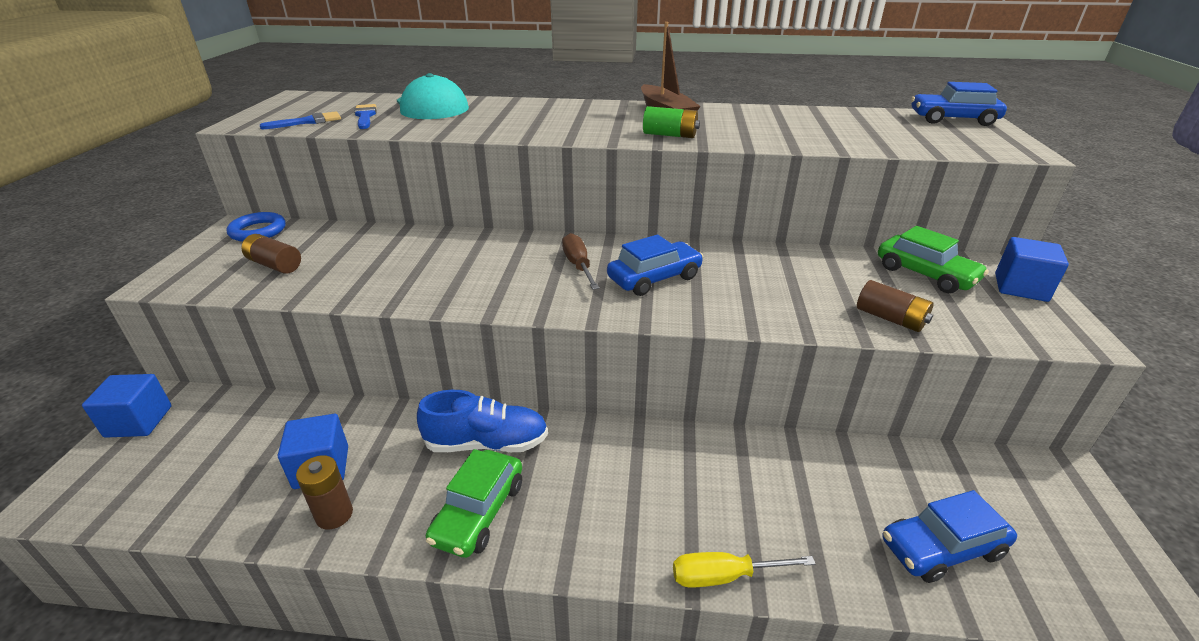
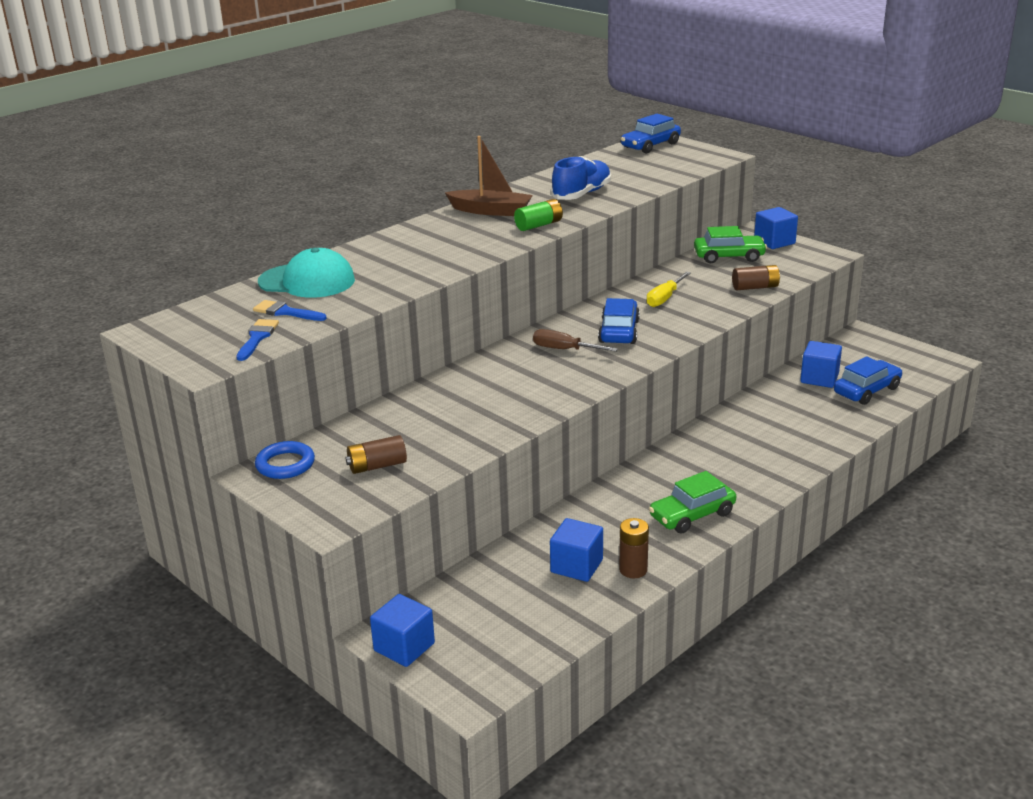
camera: 50 degrees left, 5 degrees down
blue shoe [417,390,548,452] -> blue shoe moved to [551,156,611,200]
green car [426,449,522,558] -> green car turned 90 degrees clockwise [649,471,736,534]
yellow screwdriver [673,552,816,588] -> yellow screwdriver moved to [647,271,691,307]
blue car [882,490,1017,583] -> blue car turned 150 degrees counterclockwise [834,356,902,405]
none -> blue cube [800,341,842,388]

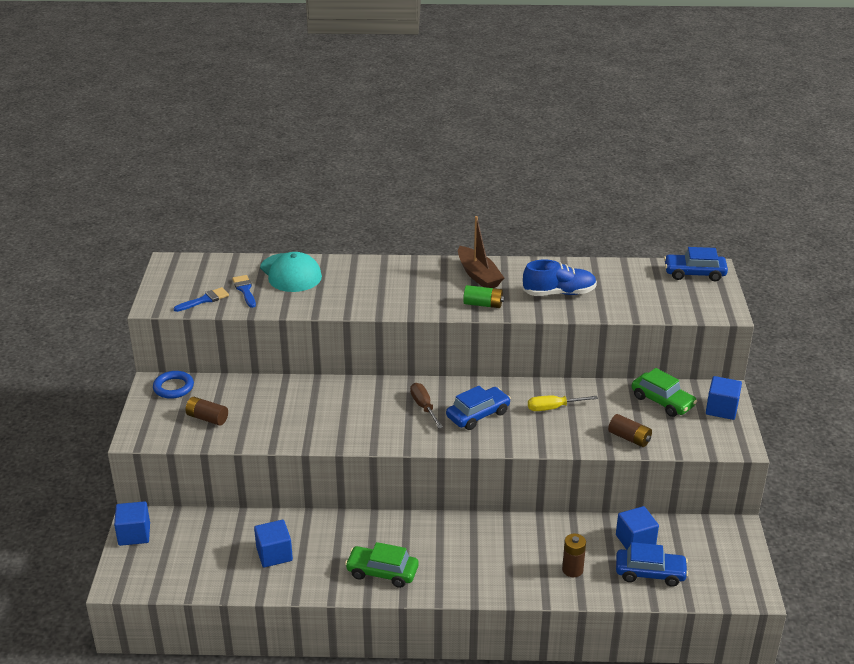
camera: 45 degrees right, 5 degrees up
brown battery [619,518,649,578] -> brown battery moved to [562,534,586,577]

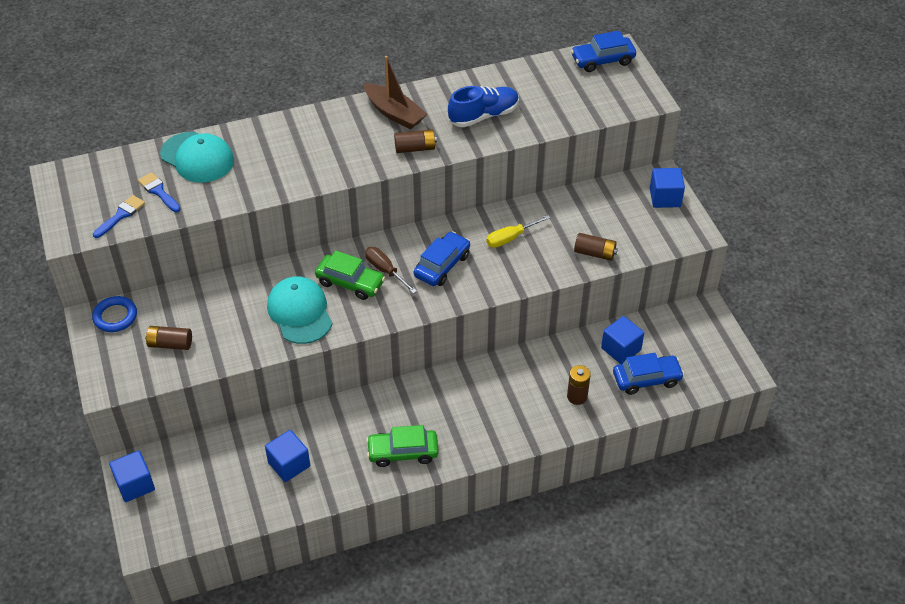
camera: 20 degrees left, 15 degrees up
green battery [463,285,504,308] -> brown battery [394,129,437,153]
green car [632,368,697,417] -> green car moved to [315,250,385,300]
none -> turquoise cap [267,276,333,344]

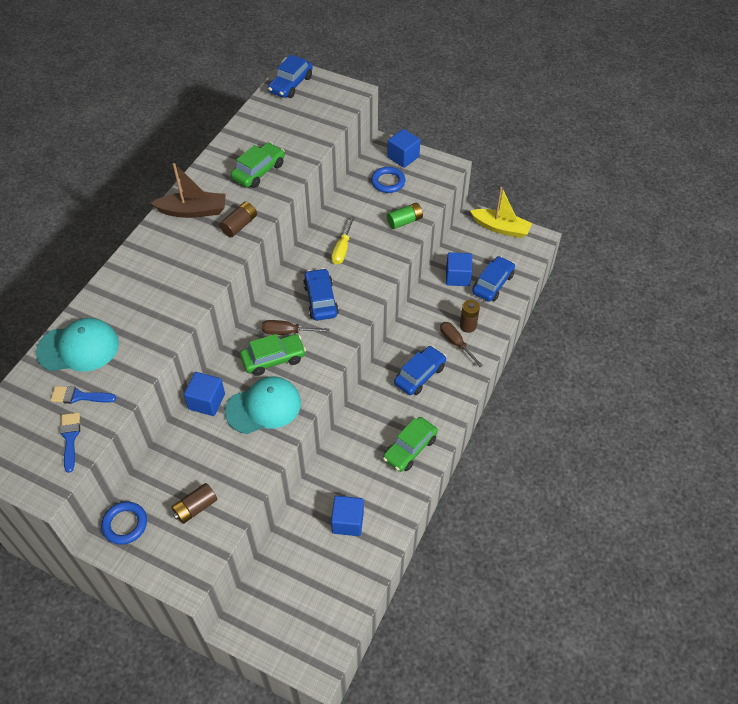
camera: 45 degrees left, 5 degrees up
blue cube [109,451,155,502] -> blue cube moved to [184,372,225,416]
turquoise cap [267,276,333,344] -> turquoise cap turned 135 degrees clockwise [225,377,301,434]
blue shoe [448,86,519,127] -> green car [231,142,285,188]
brown battery [574,233,618,261] -> green battery [387,203,423,229]
none -> blue ring [371,167,406,193]
none -> blue car [394,346,446,395]
none -> brown screwdriver [440,322,483,367]
none -> yellow boat [470,187,532,238]

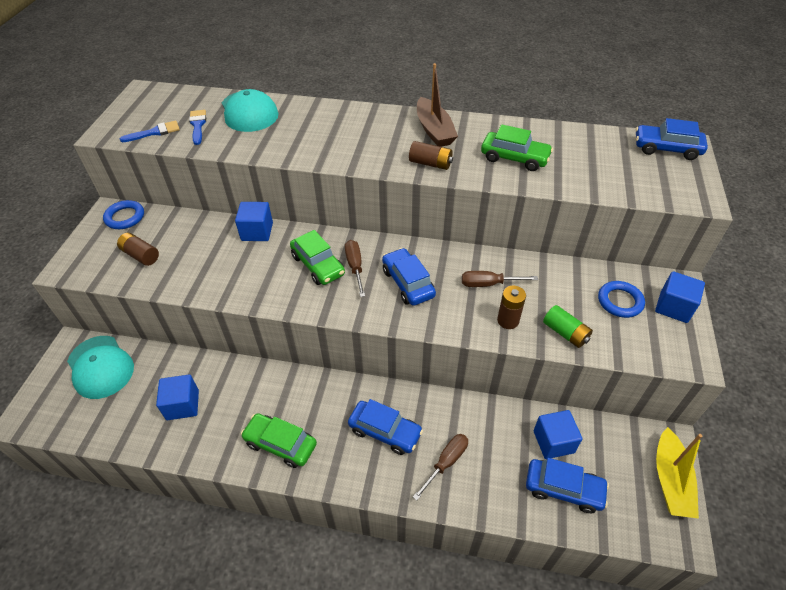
camera: 75 degrees right, 5 degrees down
turquoise cap [225,377,301,434] -> turquoise cap moved to [67,336,134,399]
blue car [303,268,339,321] -> blue car turned 90 degrees counterclockwise [382,248,436,306]
yellow screwdriver [331,216,355,265] -> brown screwdriver [462,271,538,287]
brown battery [460,300,480,333] -> brown battery moved to [497,286,526,329]

